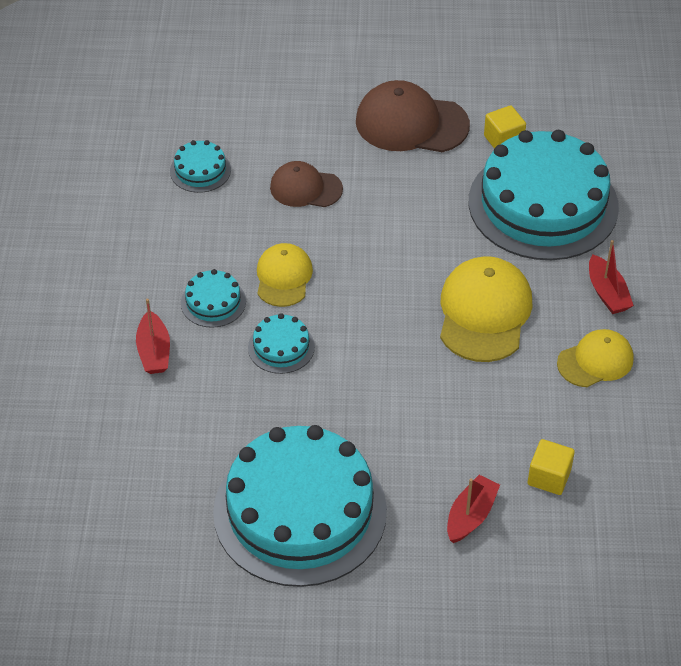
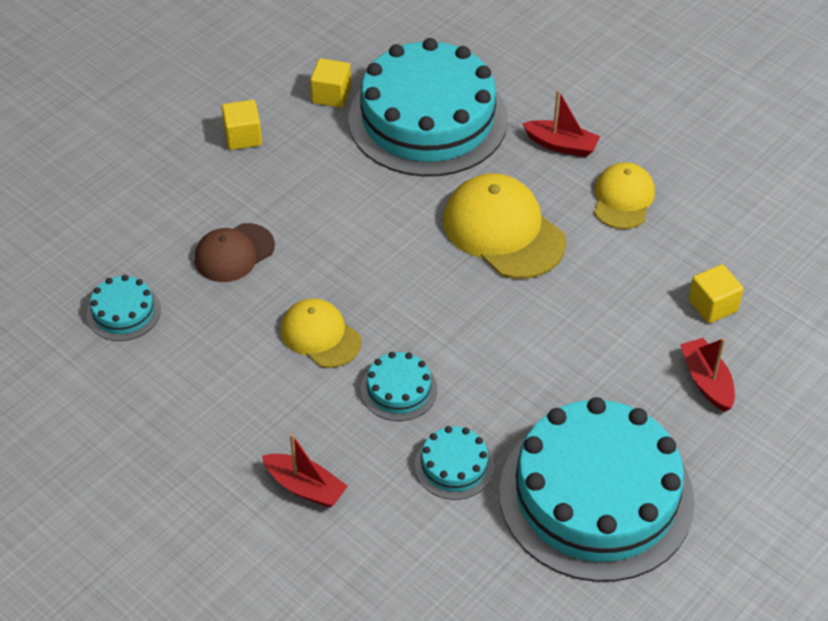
camera: 50 degrees left, 0 degrees up
turquoise cake [181,269,246,328] -> turquoise cake moved to [415,426,494,500]
brown cap [356,80,470,152] -> yellow cube [222,100,262,150]

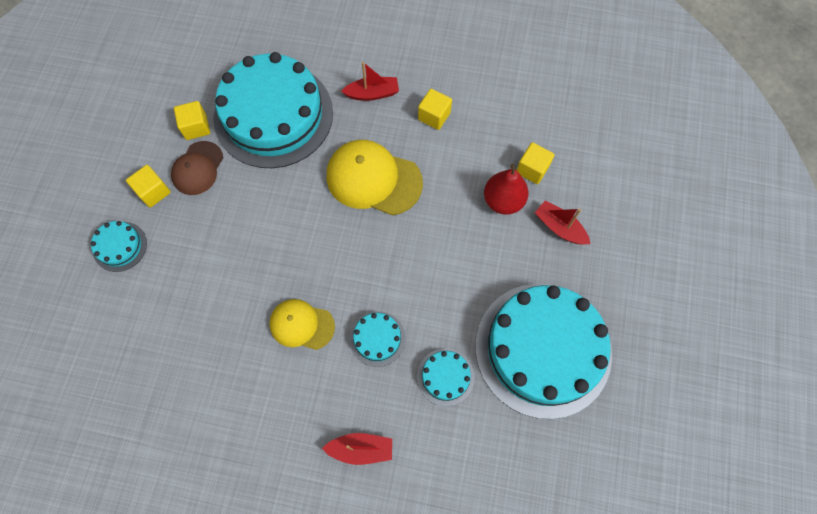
camera: 30 degrees left, 20 degrees up
turquoise cake [87,275,161,341] -> turquoise cake moved to [91,221,147,272]
brown cap [194,223,275,282] -> brown cap moved to [171,141,223,195]
yellow cap [594,162,655,229] -> yellow cube [418,89,452,130]
none -> red pear [484,163,529,215]

